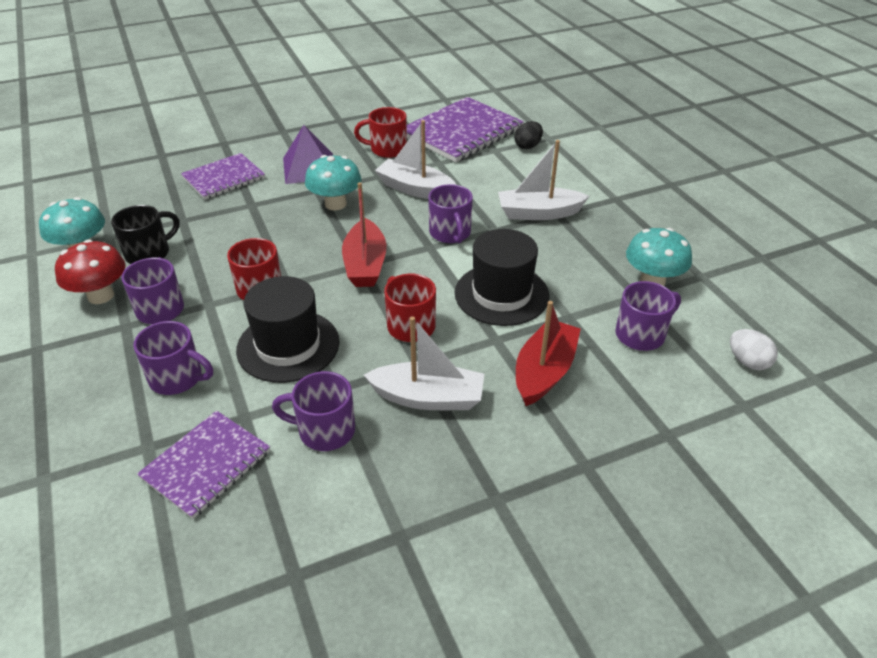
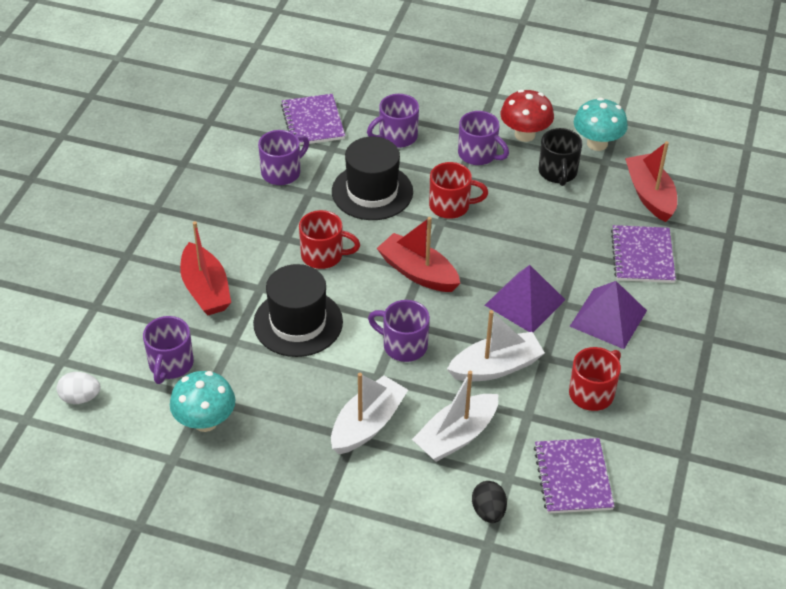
camera: 130 degrees right, 5 degrees up
turquoise mushroom [305,155,362,210] -> purple pyramid [485,265,565,332]
white boat [364,316,484,410] -> white boat moved to [412,371,498,462]
purple notebook [407,97,524,162] -> purple notebook [534,438,615,514], size x0.62
none -> red boat [625,141,677,222]

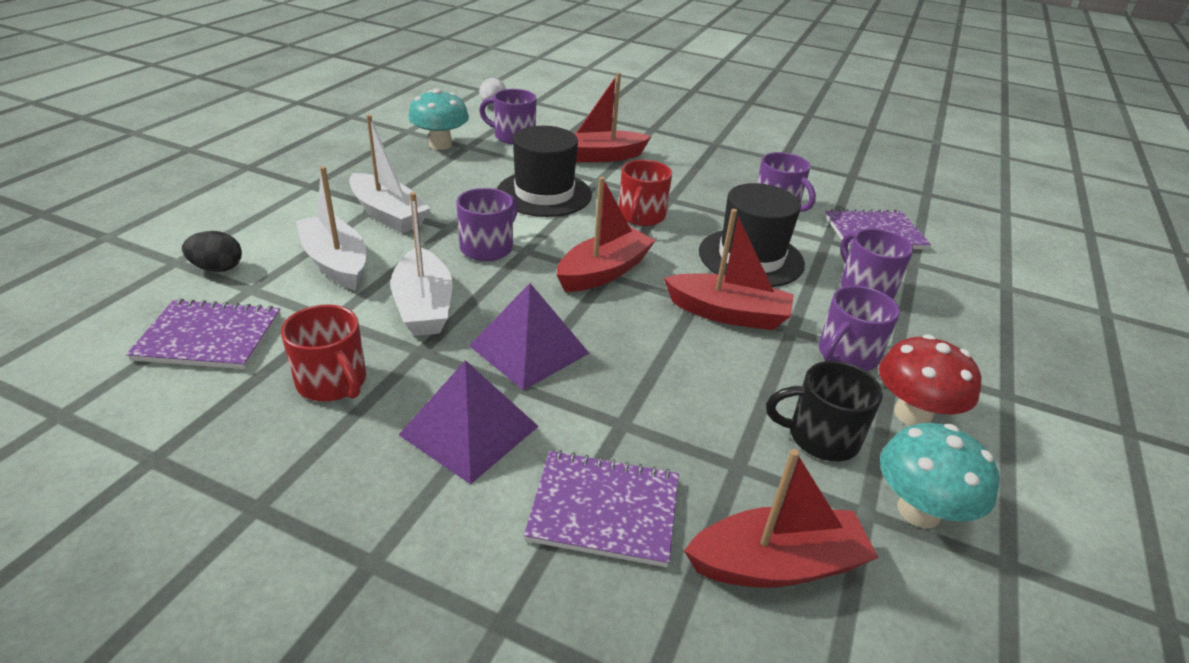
camera: 95 degrees right, 10 degrees down
red mug [429,162,488,219] -> red boat [664,209,794,330]

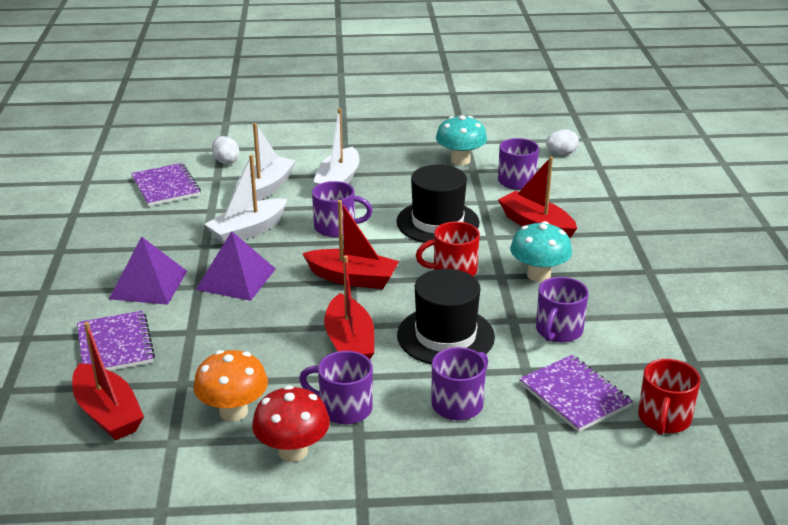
camera: 65 degrees right, 5 degrees down
black egg [182,231,242,272] -> white egg [212,136,239,164]
red mug [281,304,366,401] -> red mug moved to [638,359,700,435]
black mug [766,361,883,461] -> orange mushroom [193,350,268,421]
turquoise mushroom [880,423,1000,528] -> turquoise mushroom moved to [510,221,572,282]

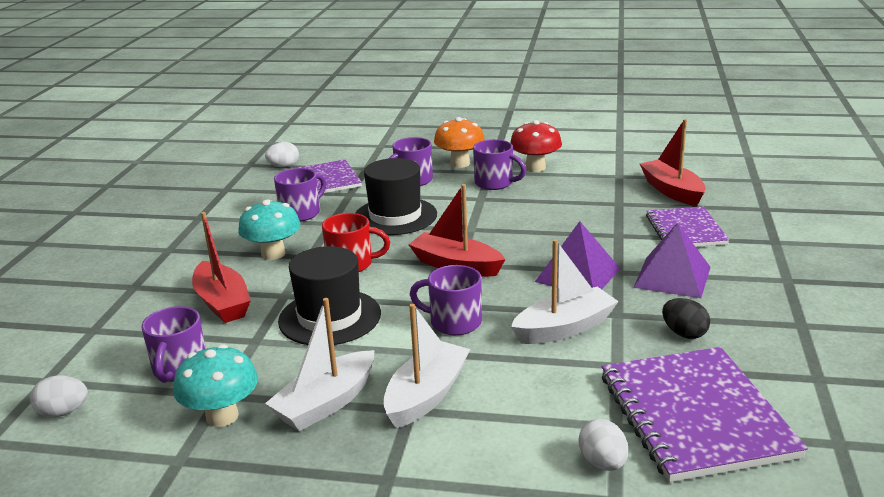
camera: 165 degrees left, 5 degrees down
purple notebook [131,163,201,206] -> purple notebook [602,347,808,482], size x1.62
orange mushroom [193,350,268,421] -> orange mushroom moved to [434,117,485,168]
white boat [236,123,296,201] -> white boat moved to [265,298,374,431]
red boat [324,255,374,359] -> none
red mug [638,359,700,435] -> white egg [265,142,299,167]
none -> black egg [662,298,710,339]

